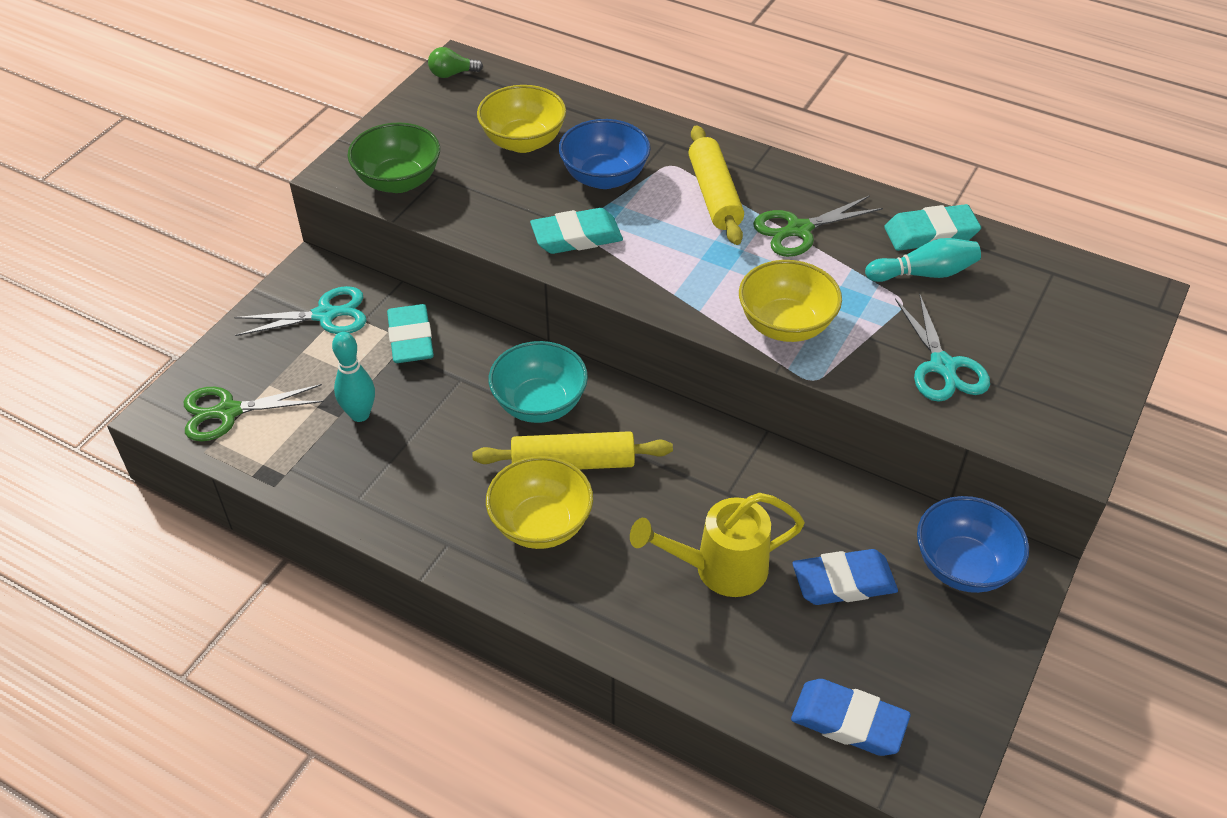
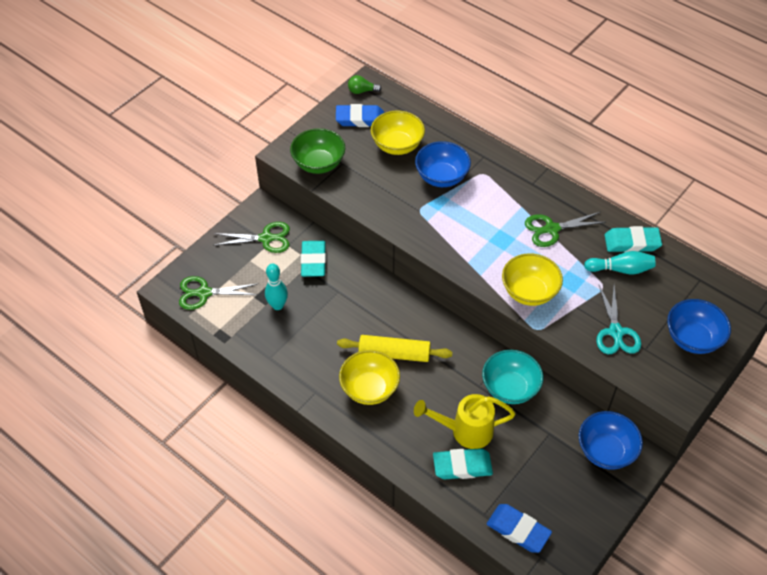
camera: 10 degrees right, 5 degrees up
turquoise scissors [234,286,367,336] -> green scissors [214,222,290,253]
turquoise bowl [489,341,588,423] -> turquoise bowl moved to [482,350,543,404]
turquoise eraser [530,208,623,254] -> turquoise eraser moved to [433,448,493,479]
yellow rolling pin [688,126,744,245] -> none
blue eraser [792,549,898,605] -> blue eraser moved to [336,104,384,127]
none -> blue bowl [667,299,731,354]

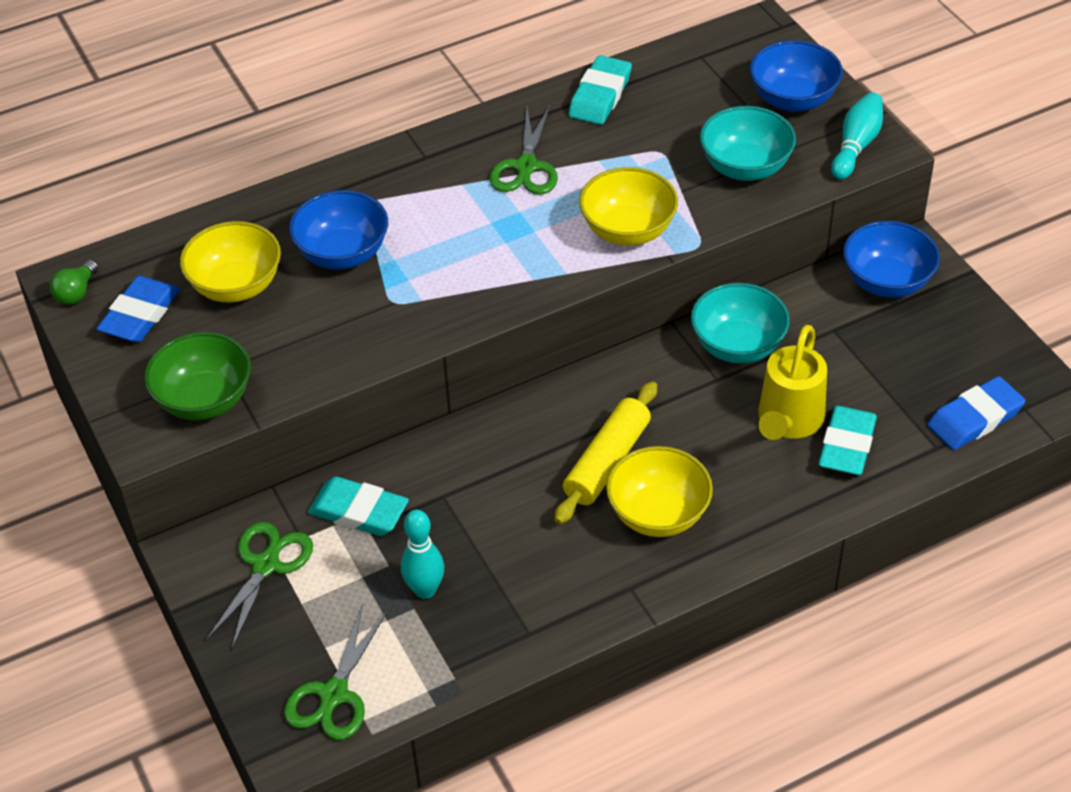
camera: 65 degrees left, 5 degrees down
turquoise bowling pin [584,251,655,274] -> turquoise bowling pin moved to [831,92,883,180]
turquoise scissors [596,285,641,354] -> turquoise bowl [700,106,796,181]

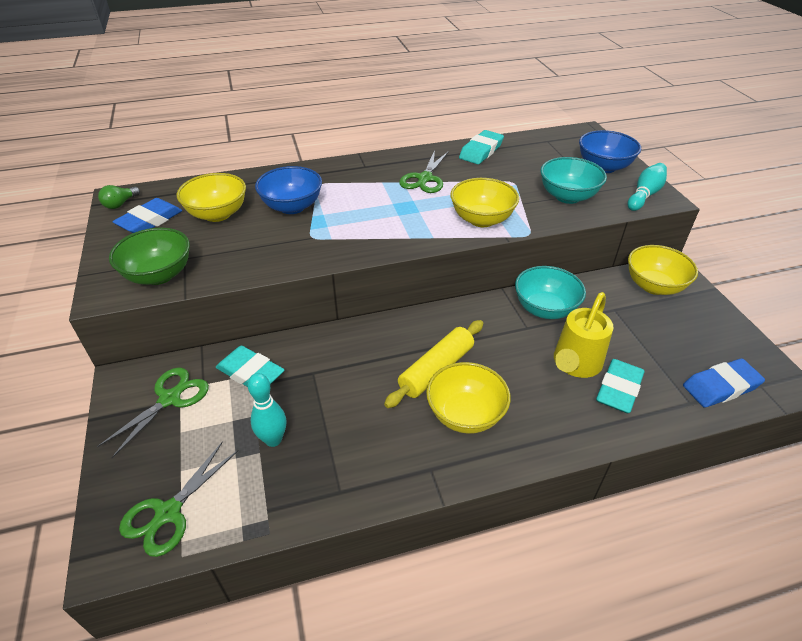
camera: 10 degrees right, 5 degrees down
blue bowl [843,221,940,298] -> yellow bowl [628,245,698,295]

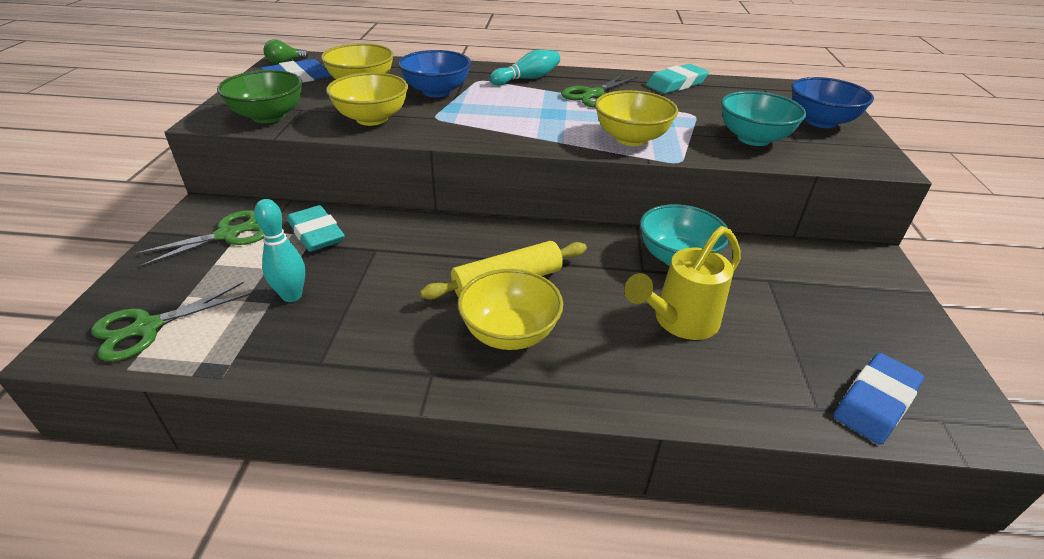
camera: 20 degrees right, 5 degrees down
turquoise eraser [596,359,645,413] -> none
turquoise bowling pin [627,163,667,211] -> turquoise bowling pin moved to [490,49,560,86]
yellow bowl [628,245,698,295] -> yellow bowl moved to [326,72,408,126]
blue eraser [683,359,765,408] -> blue eraser turned 45 degrees counterclockwise [834,353,924,445]

